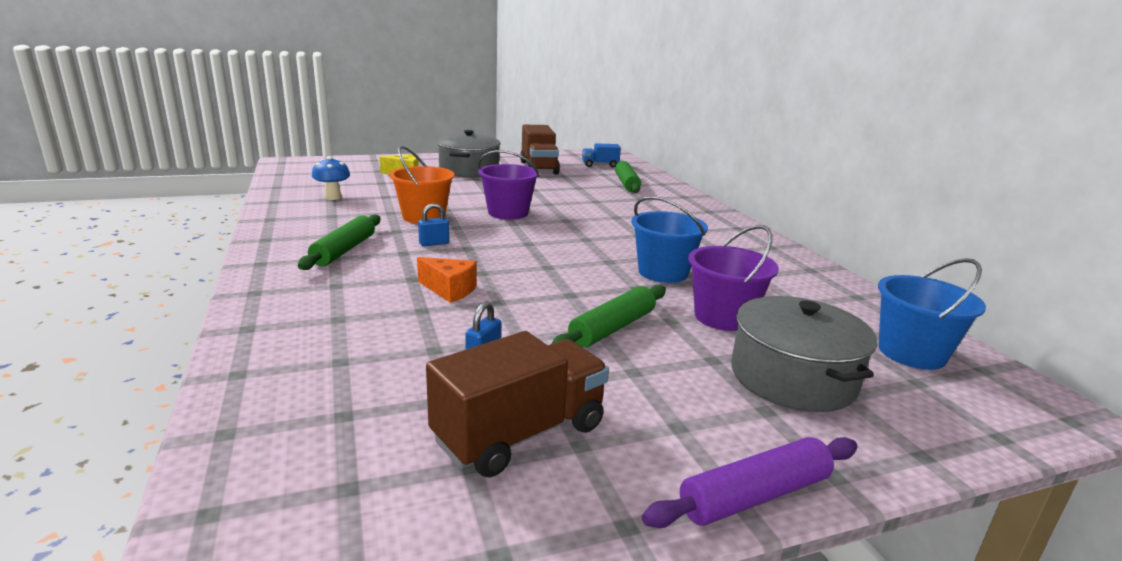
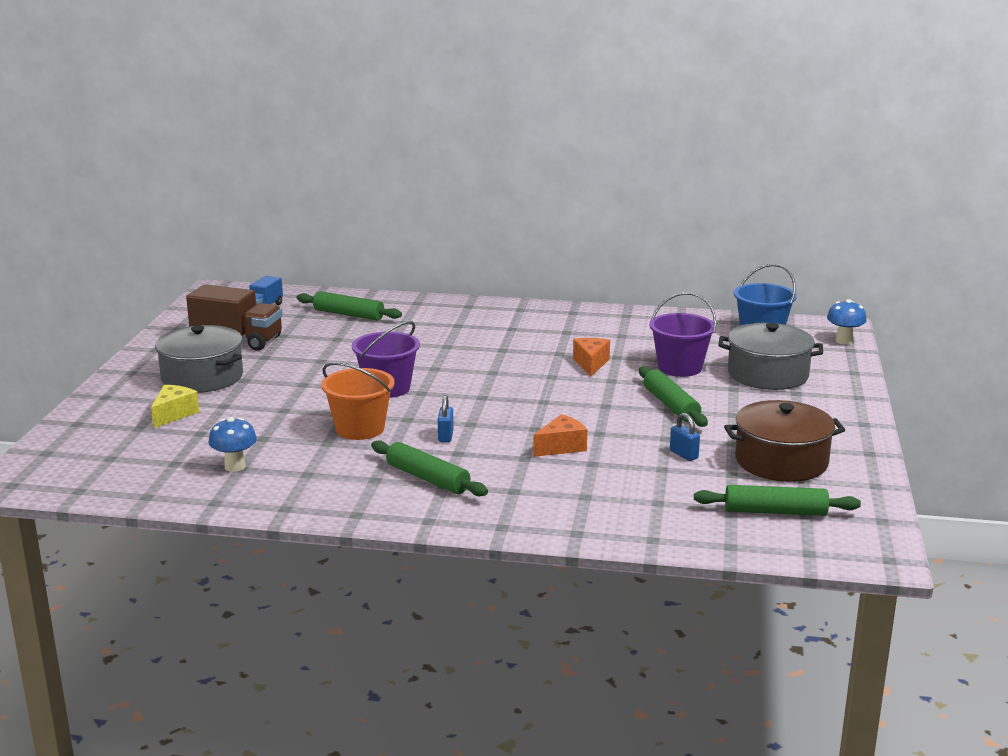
camera: 60 degrees left, 0 degrees up
brown truck [426,331,609,477] -> brown pot [724,400,845,482]
blue bucket [631,196,708,283] -> orange cheese [573,338,610,376]
purple rolling pin [642,437,858,528] -> none
none -> green rolling pin [694,485,861,516]
none -> blue mushroom [827,299,867,345]

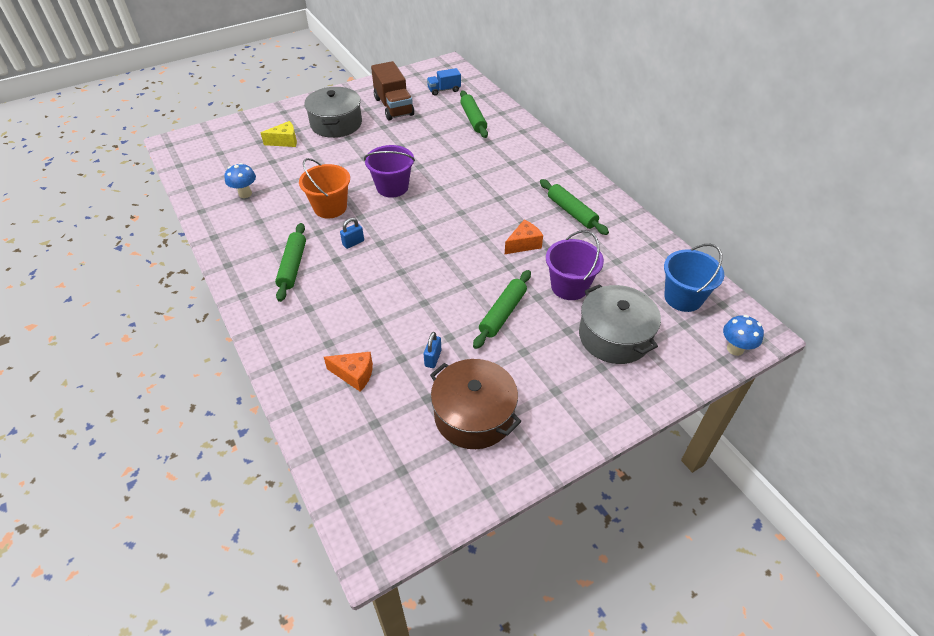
camera: 50 degrees right, 25 degrees up
orange cheese [533,414,587,457] -> orange cheese moved to [324,352,373,392]
green rolling pin [694,485,861,516] -> green rolling pin moved to [540,179,609,235]

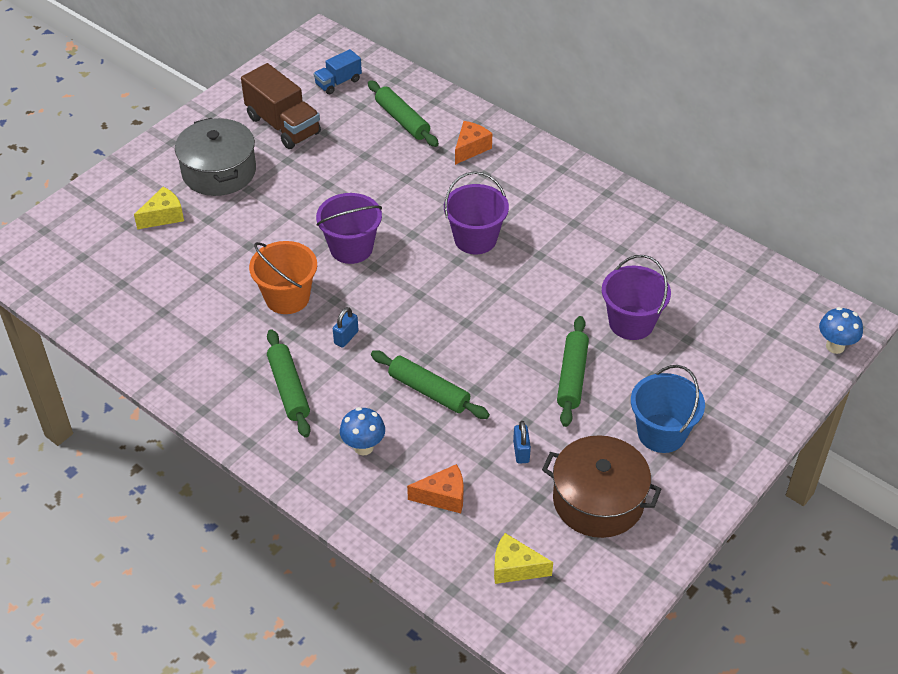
camera: 20 degrees left, 0 degrees up
blue mushroom [225,163,256,198] -> blue mushroom moved to [340,407,385,455]
orange cheese [505,220,543,254] -> orange cheese moved to [455,121,492,165]
green rolling pin [540,179,609,235] -> green rolling pin moved to [371,350,490,419]
grey pot [579,284,661,364] -> none
blue bucket [664,244,724,312] -> blue bucket moved to [631,365,705,453]
none -> purple bucket [444,171,509,254]
none -> yellow cheese [494,533,553,584]

